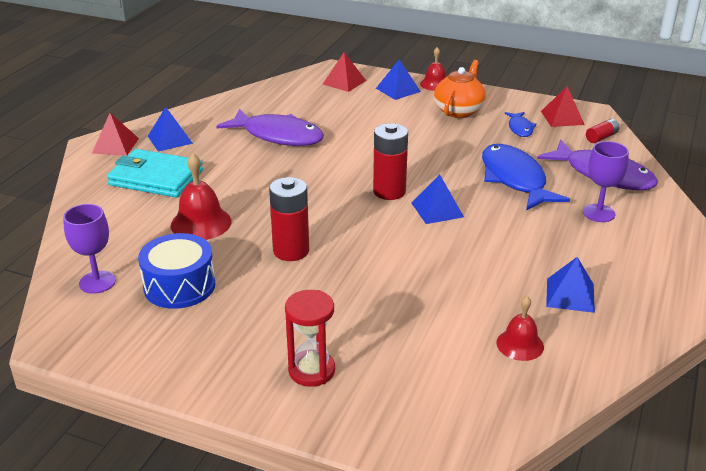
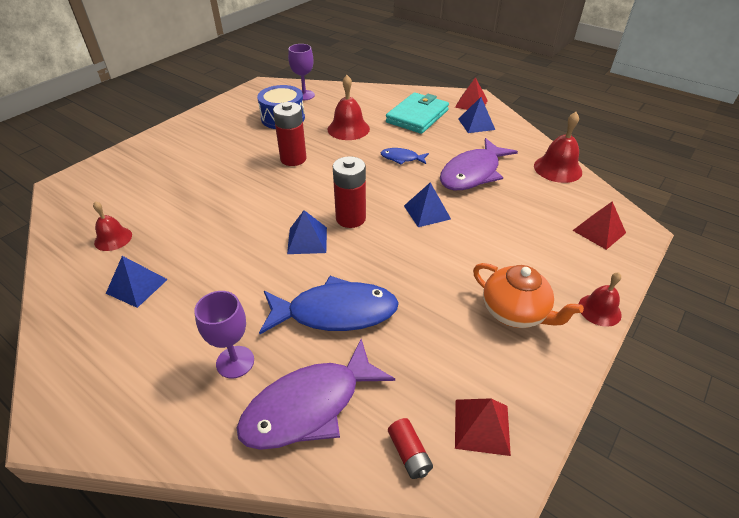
camera: 105 degrees right, 10 degrees up
red hourglass [285,290,335,387] -> none
blue pyramid [376,60,421,100] -> blue pyramid moved to [404,182,451,227]
blue fish [505,112,536,137] -> blue fish moved to [381,148,429,164]
none -> red bell [534,112,582,183]

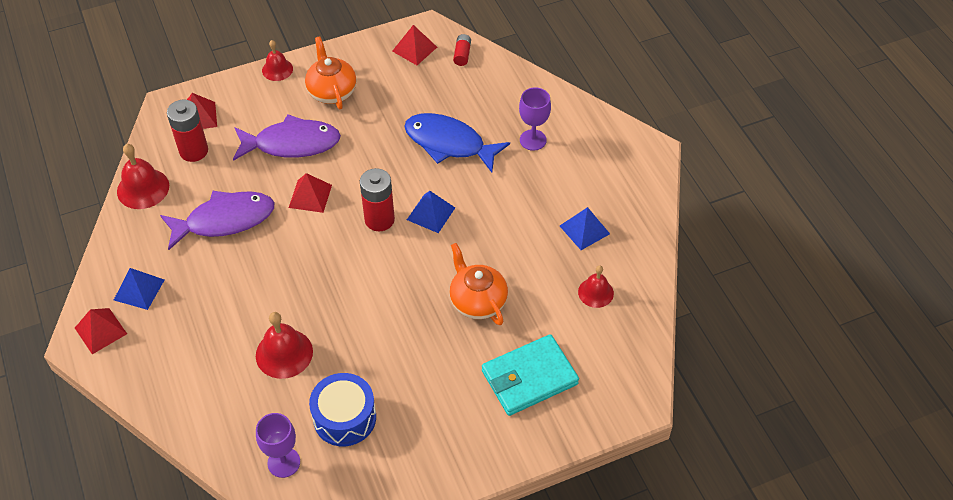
camera: 150 degrees left, 10 degrees up
purple fish [236,339,395,450] -> purple fish moved to [233,114,341,161]
red battery [273,102,307,166] -> red battery moved to [167,100,208,162]
blue fish [381,148,429,164] -> none
turquoise wallet [386,92,449,134] -> turquoise wallet moved to [482,334,579,416]
blue pyramid [404,182,451,227] -> red pyramid [289,173,332,213]
none -> orange teapot [450,243,508,325]

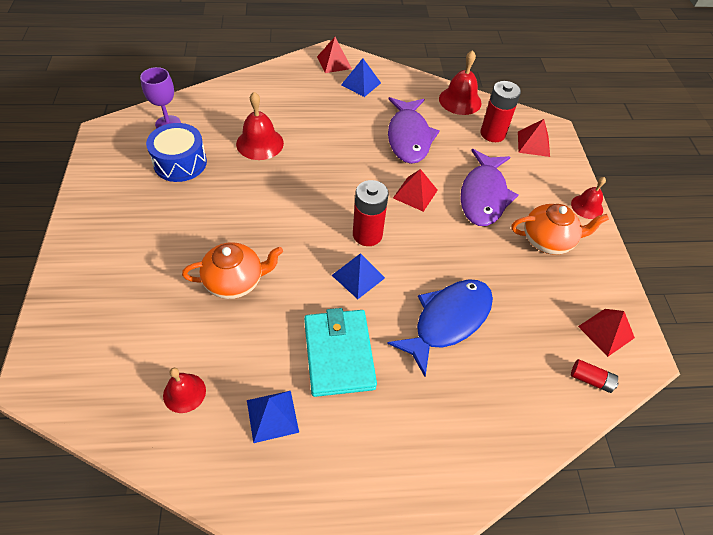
camera: 105 degrees right, 0 degrees up
turquoise wallet [482,334,579,416] -> turquoise wallet moved to [304,308,377,397]
purple goblet [519,87,551,151] -> none

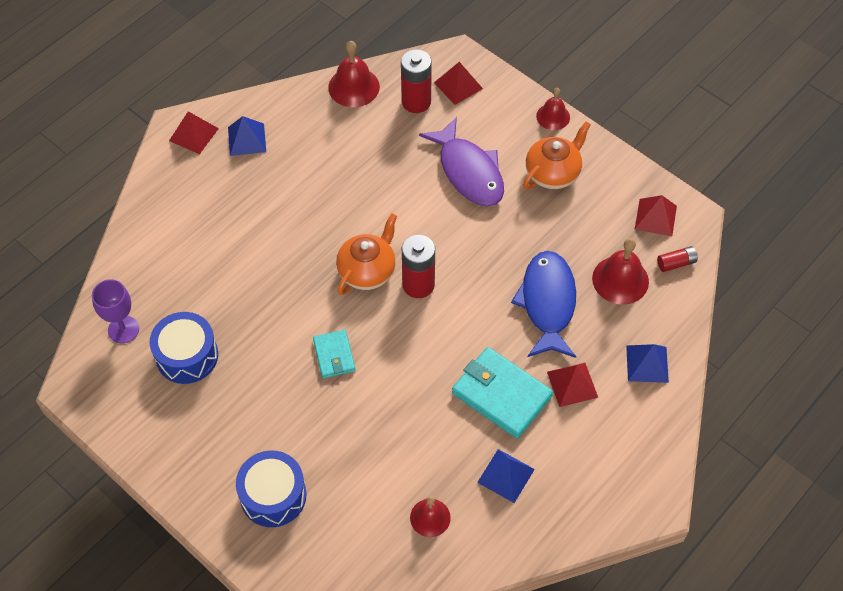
camera: 40 degrees left, 5 degrees up
orange teapot [182,242,283,299] -> orange teapot moved to [336,213,397,295]
red bell [236,92,284,160] -> red bell moved to [592,238,649,304]
blue pyramid [332,253,385,299] -> blue pyramid moved to [626,344,669,383]
purple fish [388,97,439,164] -> none
red pyramid [393,169,438,212] -> red pyramid moved to [547,363,598,407]
none -> blue drum [236,450,306,527]
none -> turquoise wallet [313,330,356,378]

